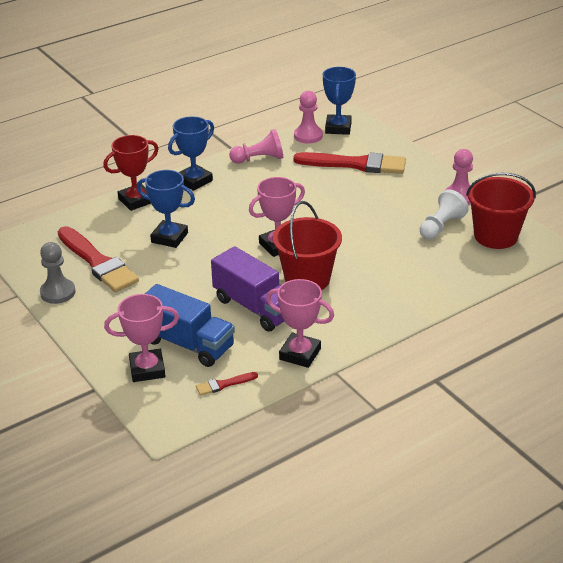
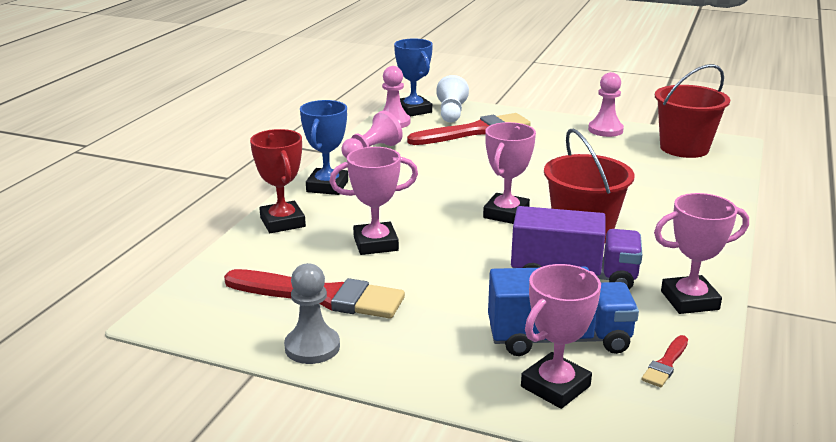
camera: 35 degrees left, 10 degrees down
red trophy [103,135,158,211] -> red trophy turned 45 degrees counterclockwise [250,129,306,233]
blue trophy [137,170,195,248] -> pink trophy [330,147,418,255]
white pawn [420,189,469,239] -> white pawn moved to [436,75,469,123]

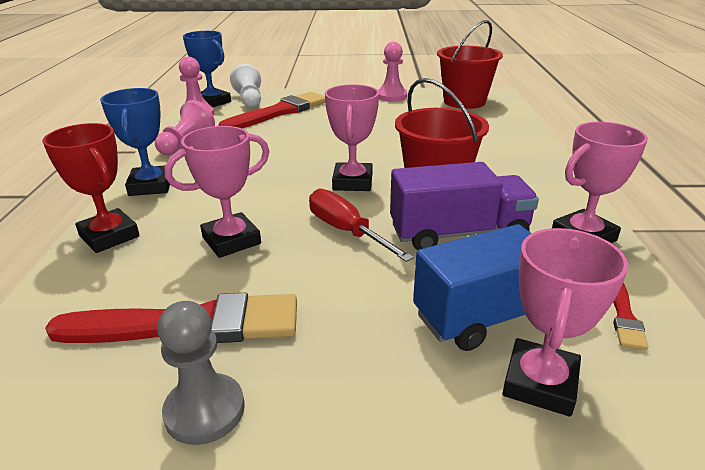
camera: 20 degrees left, 5 degrees up
none -> red screwdriver [309,189,414,262]

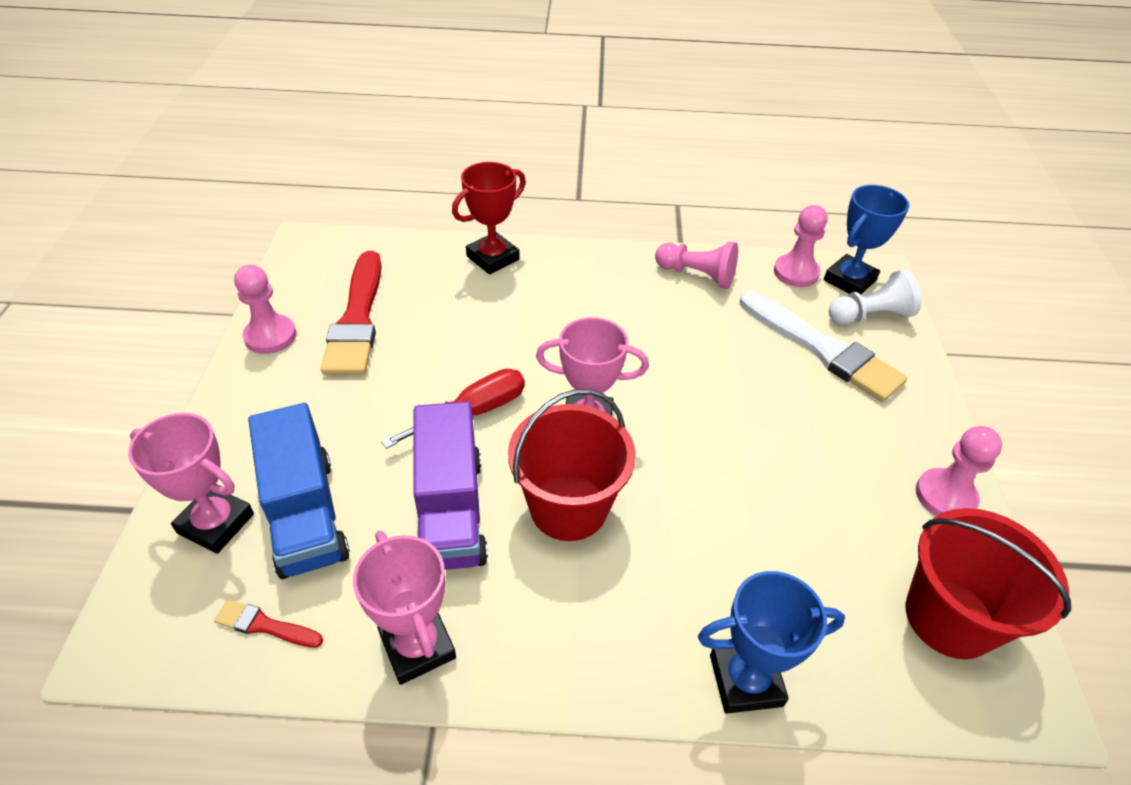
camera: 90 degrees right, 15 degrees up
blue trophy [100,88,170,196] -> blue trophy moved to [698,571,845,714]
grey pawn [157,301,245,445] -> pink pawn [234,265,296,354]
pink trophy [165,126,270,258] -> none
red brush [218,92,325,128] -> white brush [740,291,907,402]

